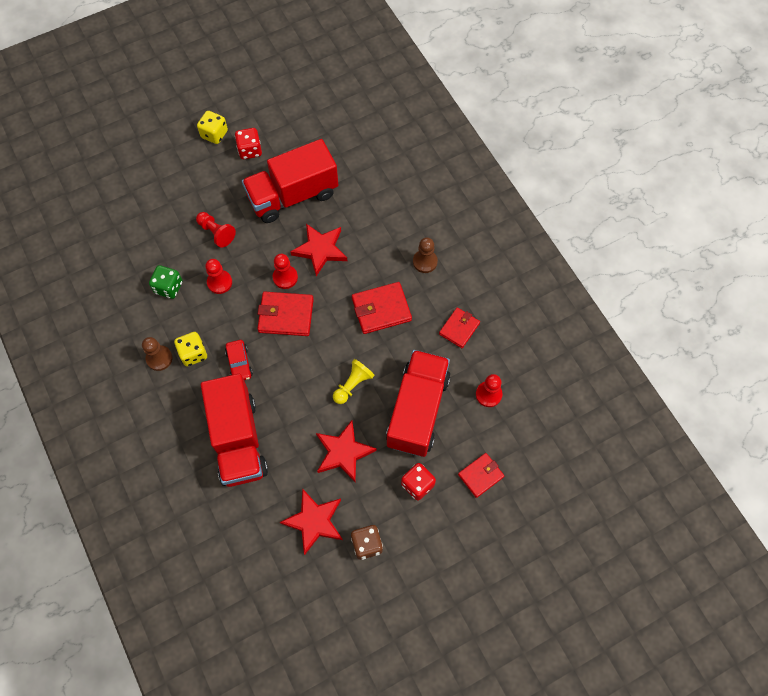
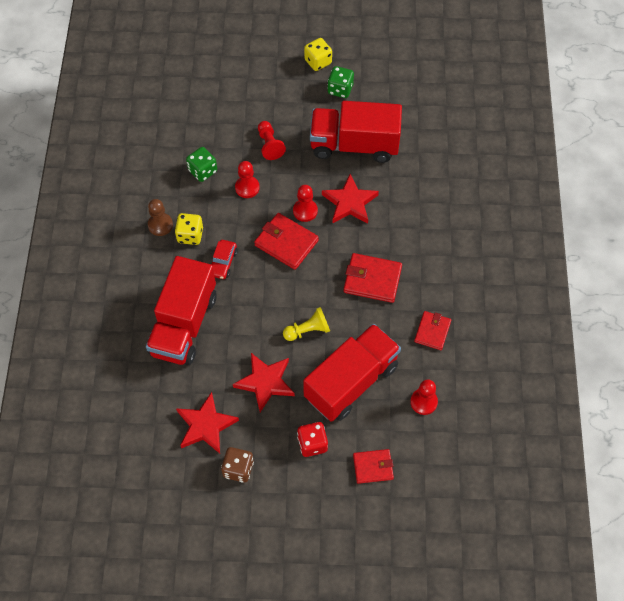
camera: 30 degrees right, 5 degrees down
red dice [235,128,262,159] -> green dice [327,66,354,98]
brown pawn [413,237,438,273] -> none
red wallet [439,307,480,348] -> red wallet turned 45 degrees counterclockwise [414,311,451,350]

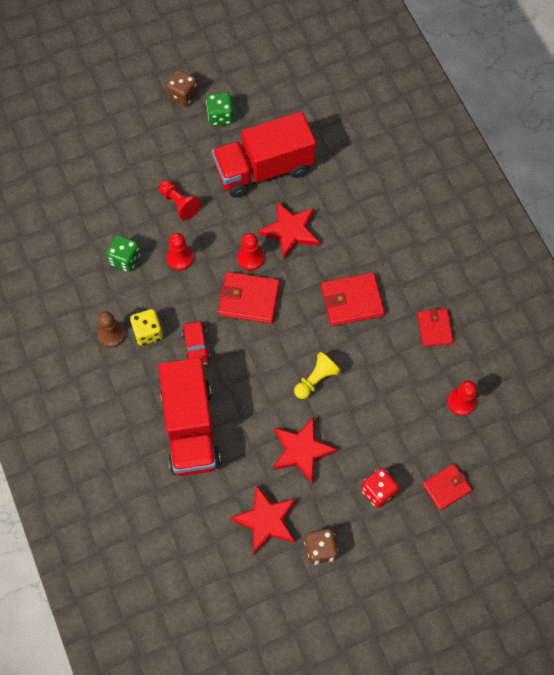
camera: 25 degrees left, 5 degrees up
red truck [303,324,401,422] -> none
yellow dice [304,38,332,71] -> brown dice [166,70,198,106]

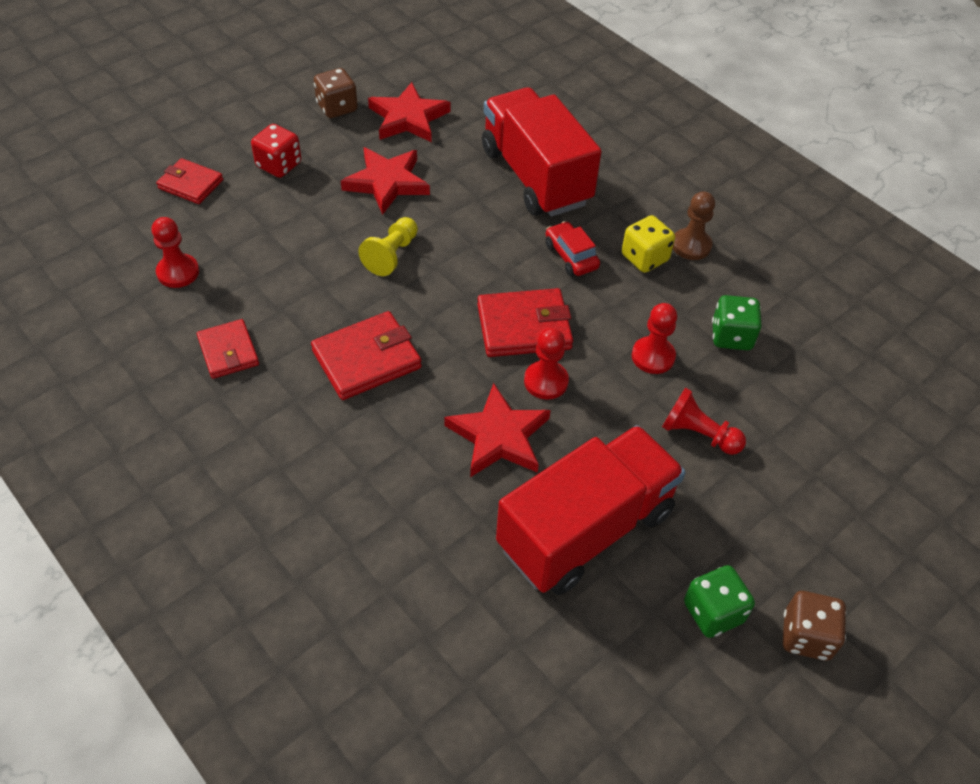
camera: 160 degrees right, 15 degrees down
red wallet [422,464,472,511] -> red wallet turned 75 degrees clockwise [156,158,223,204]

